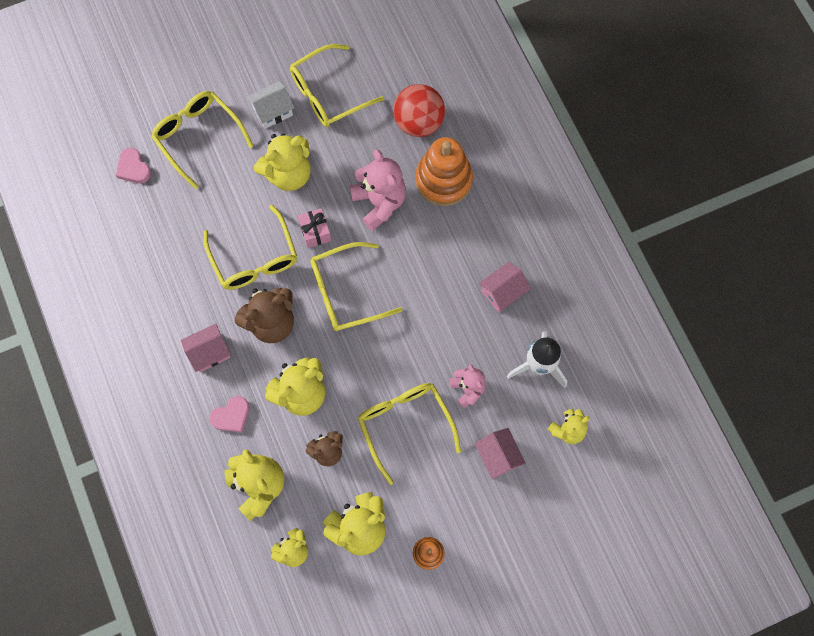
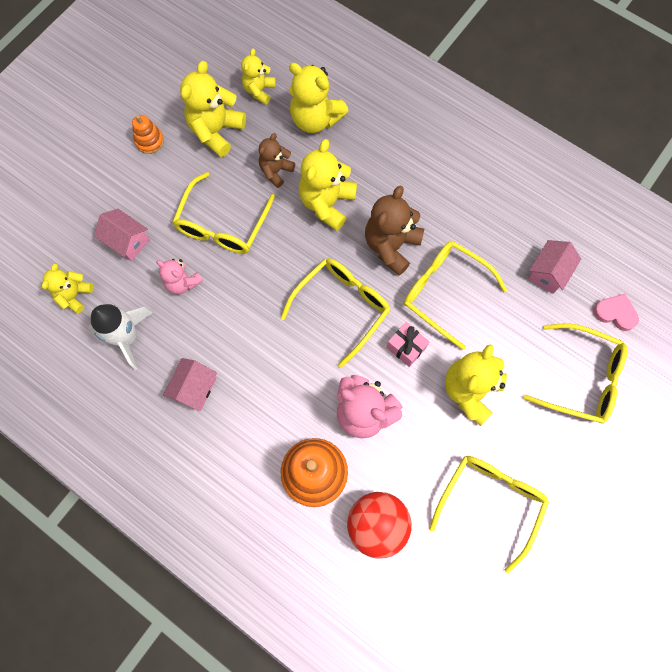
camera: 150 degrees right, 0 degrees up
pink house [181,323,231,372] -> pink house moved to [528,240,581,294]
pink heart [210,396,250,433] -> none
white house [247,81,294,129] -> none
yellow glasses [357,383,461,485] -> yellow glasses turned 75 degrees clockwise [173,172,275,254]

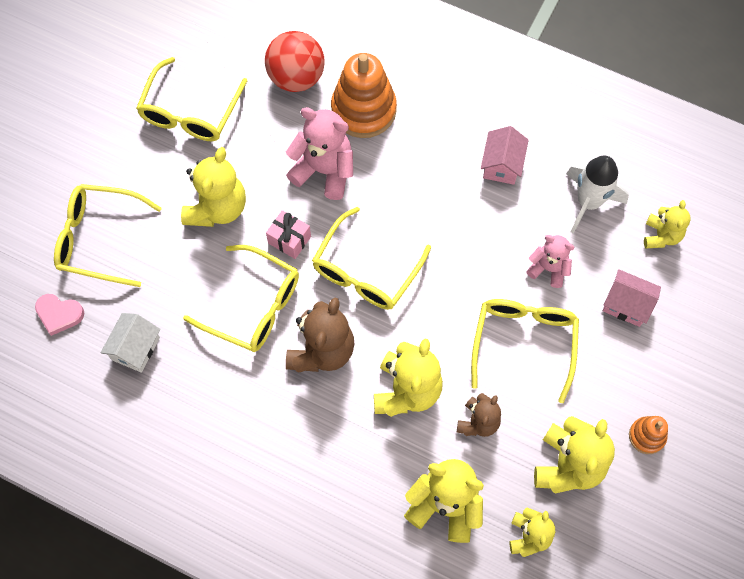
camera: 170 degrees right, 5 degrees down
pink house [528,240,581,294] -> white house [100,313,161,373]

